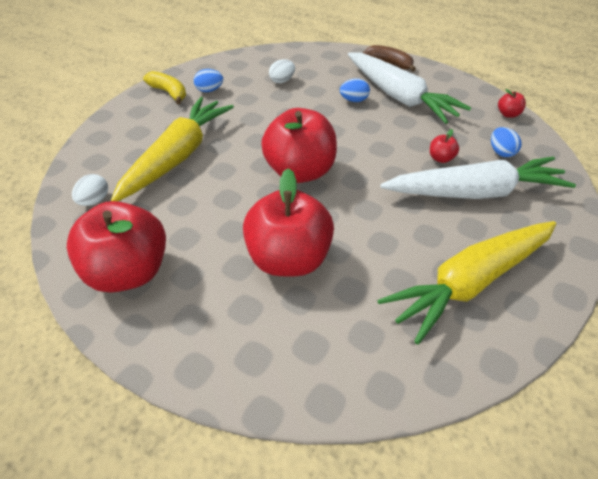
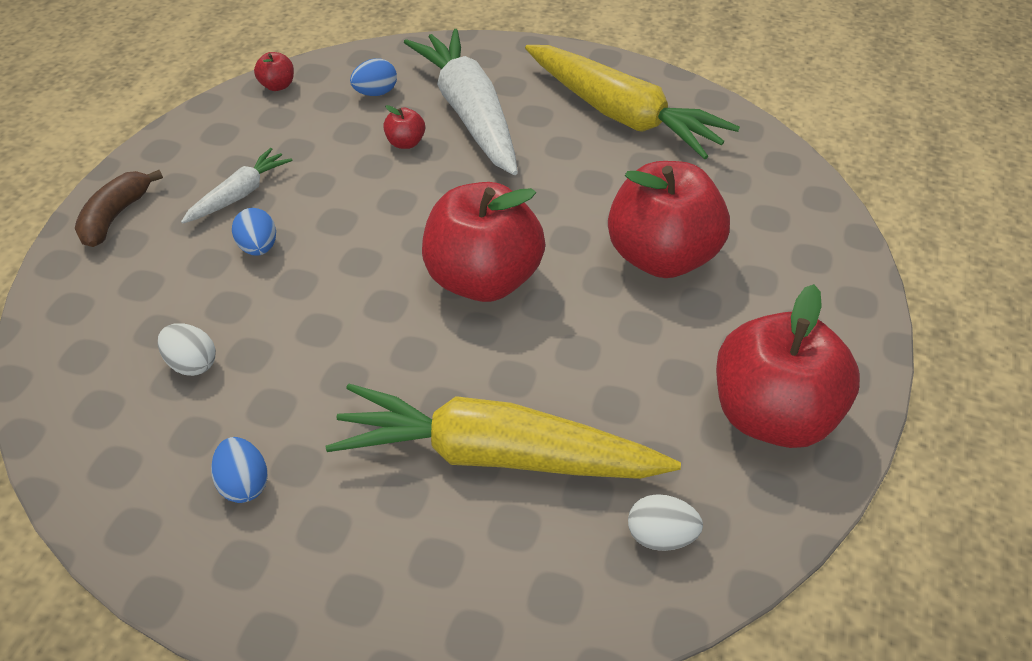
camera: 105 degrees left, 0 degrees up
yellow banana [143,71,186,104] -> none
white carrot [348,52,471,124] -> white carrot [181,148,292,223], size x0.49

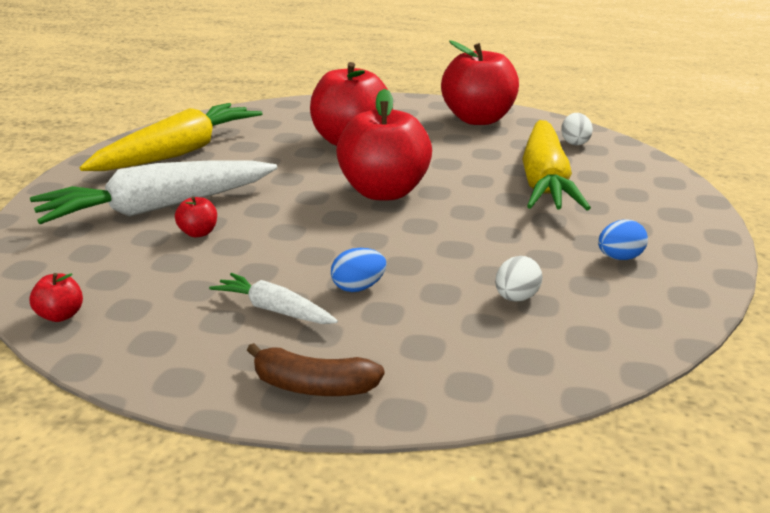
camera: 95 degrees left, 20 degrees down
blue egg [350,58,397,96] -> none

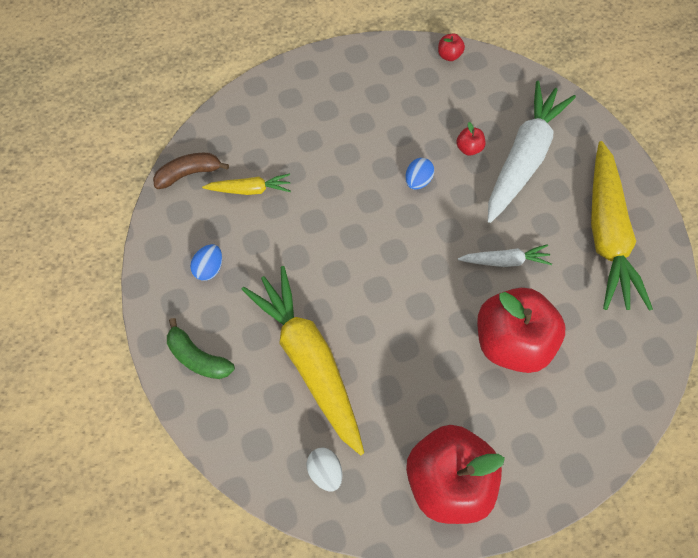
camera: 145 degrees right, 40 degrees up
white carrot [209,273,338,324] -> white carrot moved to [458,244,552,267]
brown banana [247,343,384,396] -> brown banana moved to [153,153,229,189]
blue egg [331,248,386,292] -> blue egg moved to [405,158,434,189]
red apple [336,89,432,200] -> none
white egg [495,256,543,302] -> yellow carrot [202,173,291,195]
none -> green banana [167,318,235,379]

